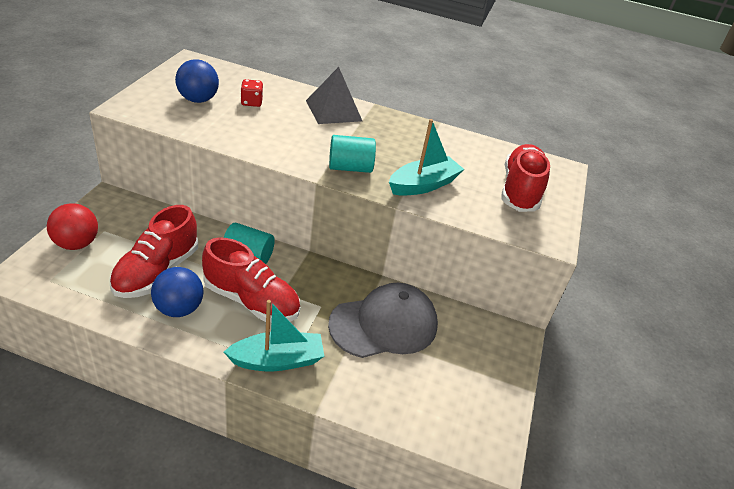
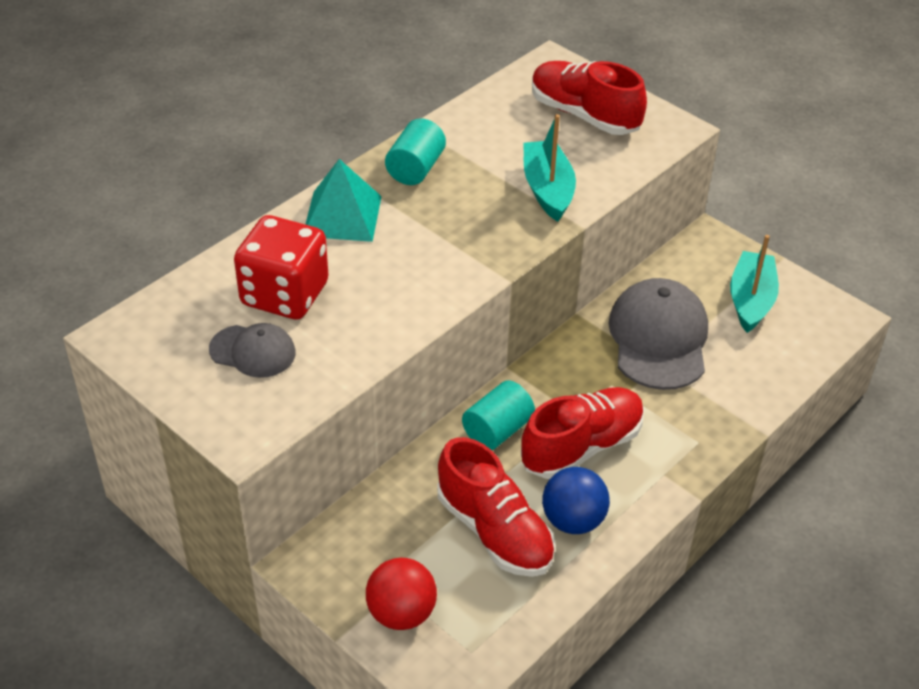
camera: 60 degrees left, 5 degrees up
blue ball [175,59,219,103] -> grey cap [209,323,296,378]
turquoise boat [224,300,325,371] -> turquoise boat moved to [730,235,779,333]
red dice [241,79,263,107] -> red dice [234,215,329,320], size x2.21
grey pyramid [306,67,362,124] -> turquoise pyramid [305,159,382,242]
turquoise cylinder [329,135,376,173] -> turquoise cylinder moved to [385,118,446,185]

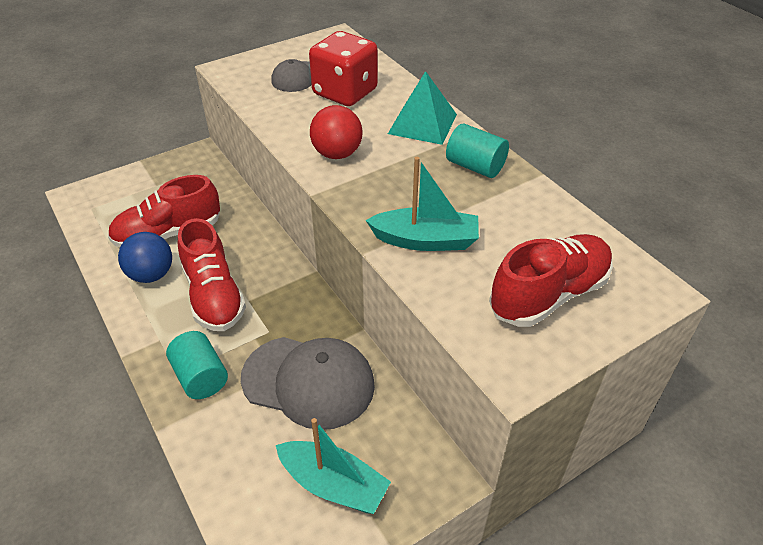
camera: 105 degrees right, 0 degrees up
red ball [366,558,437,630] -> red ball moved to [310,105,362,159]
turquoise cylinder [462,380,535,450] -> turquoise cylinder moved to [166,331,228,399]

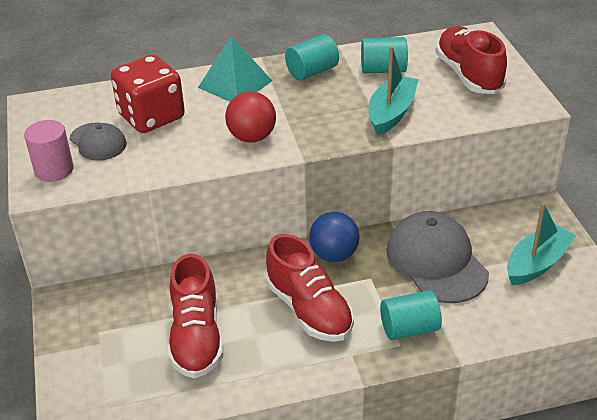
camera: 70 degrees left, 5 degrees down
blue ball [118,232,172,283] -> blue ball moved to [309,212,359,262]
red shoe [178,218,246,331] -> red shoe turned 60 degrees clockwise [266,234,354,342]
grey cap [241,337,375,430] -> grey cap turned 60 degrees counterclockwise [386,211,489,303]
none -> pink cylinder [24,120,74,182]
none -> turquoise cylinder [361,37,408,74]

